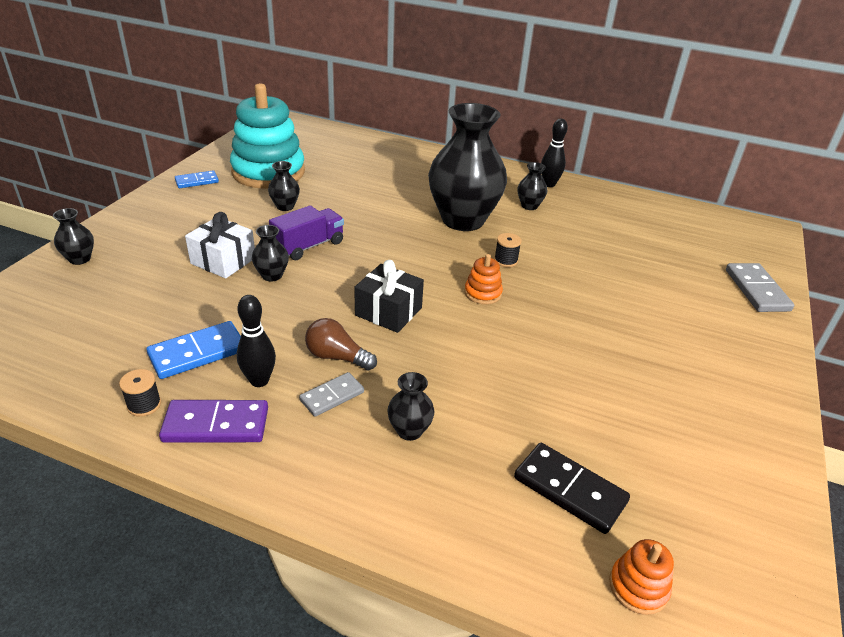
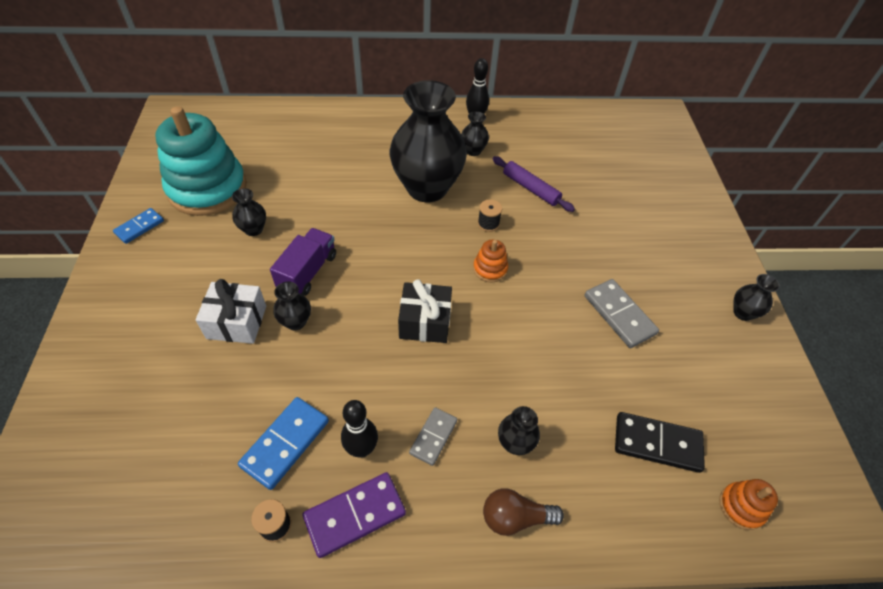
camera: 25 degrees left, 15 degrees up
black vase [53,208,94,265] -> black vase moved to [733,274,780,321]
brown light bulb [305,318,377,371] -> brown light bulb moved to [483,488,564,536]
grey domino [726,263,794,312] -> grey domino moved to [585,279,659,348]
none -> purple rolling pin [493,156,575,212]

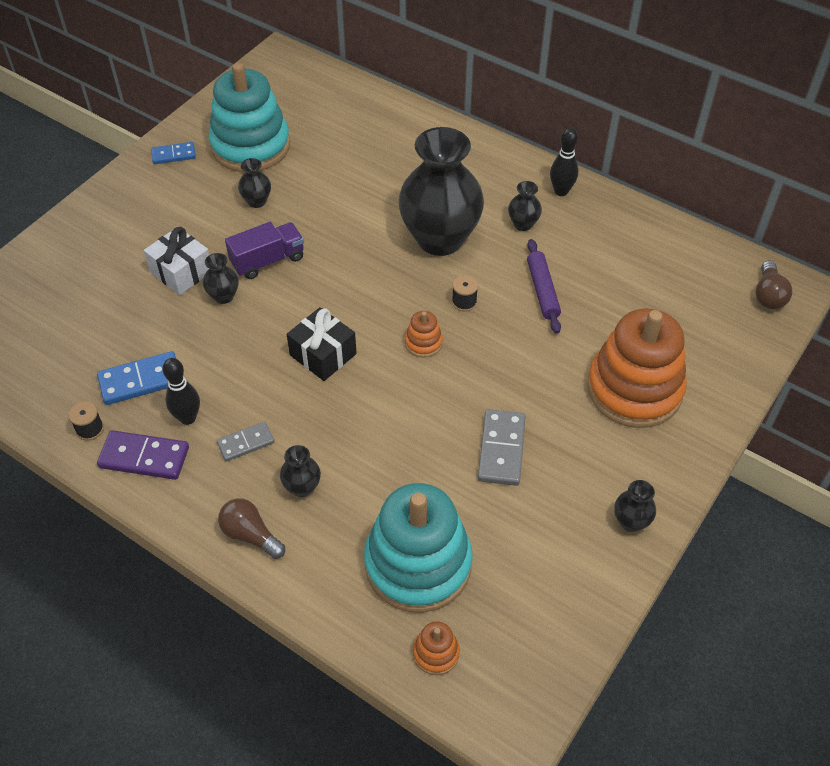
camera: 40 degrees right, 0 degrees up
black domino [615,412,705,473] -> turquoise stacking toy [364,483,473,613]
none -> orange stacking toy [587,309,687,428]
none -> brown light bulb [755,261,793,309]

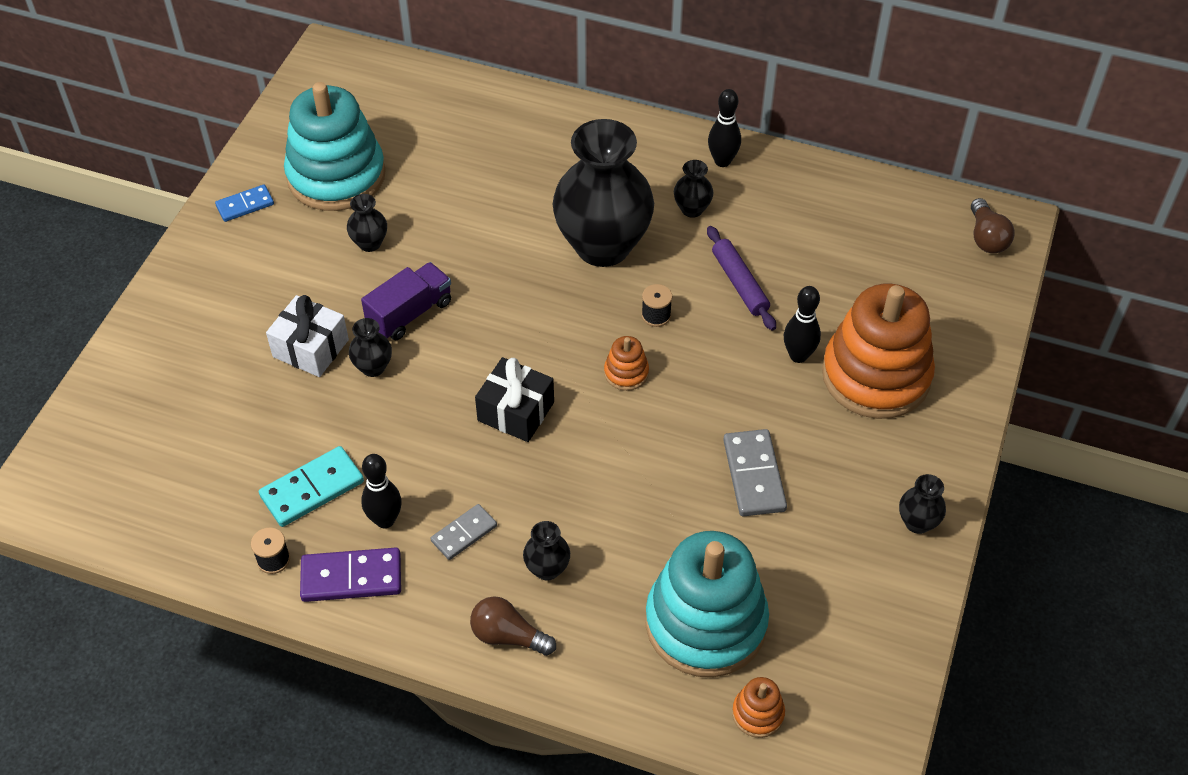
camera: 15 degrees left, 0 degrees up
blue domino [97,351,176,405] -> turquoise domino [259,446,364,527]
none -> black bowling pin [784,286,821,363]

